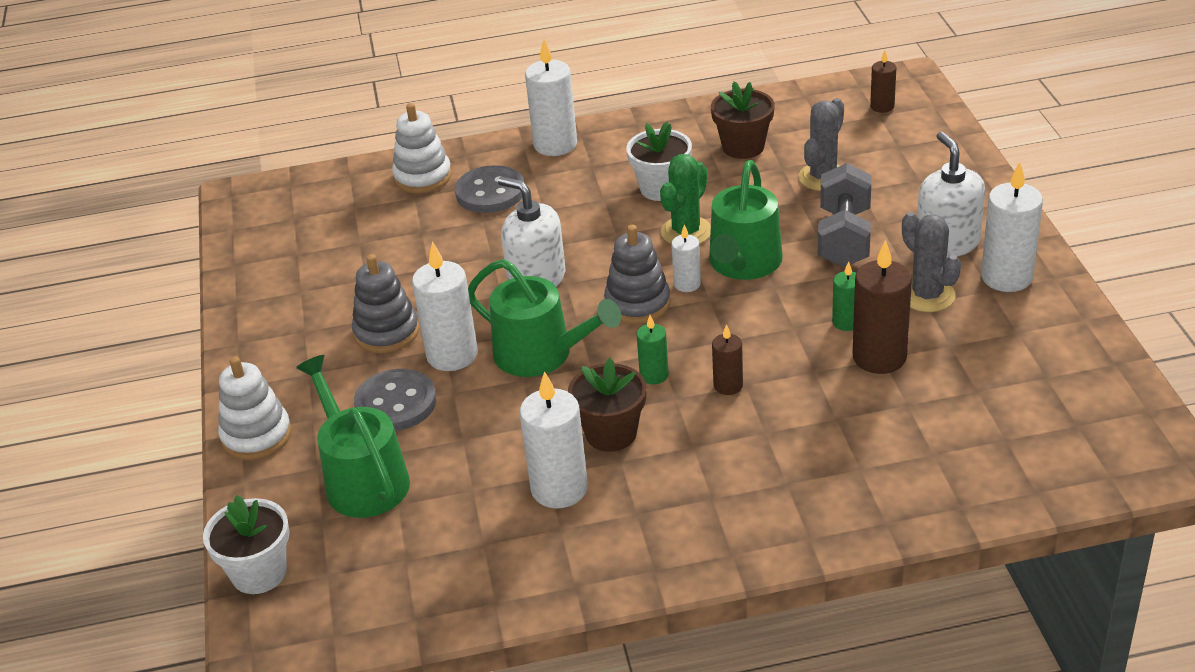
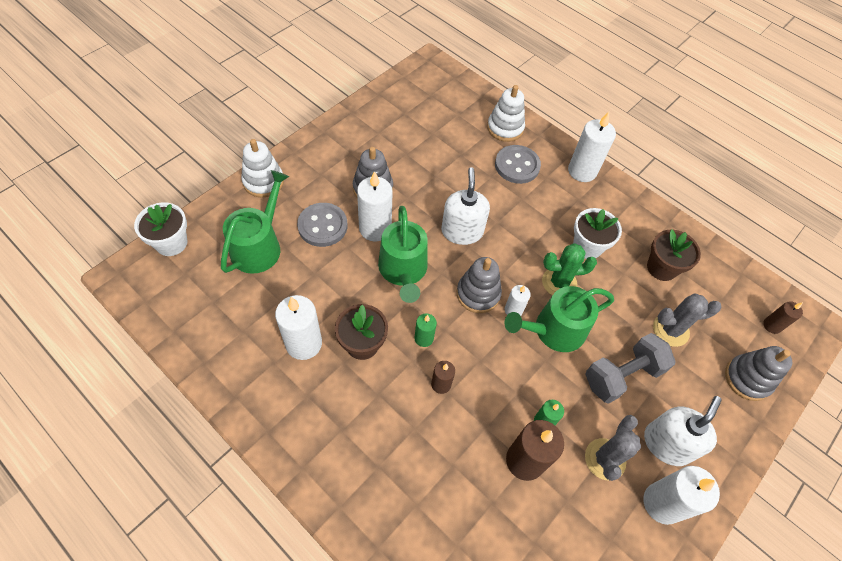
camera: 45 degrees right, 20 degrees up
none -> grey stacking toy [725,346,792,401]

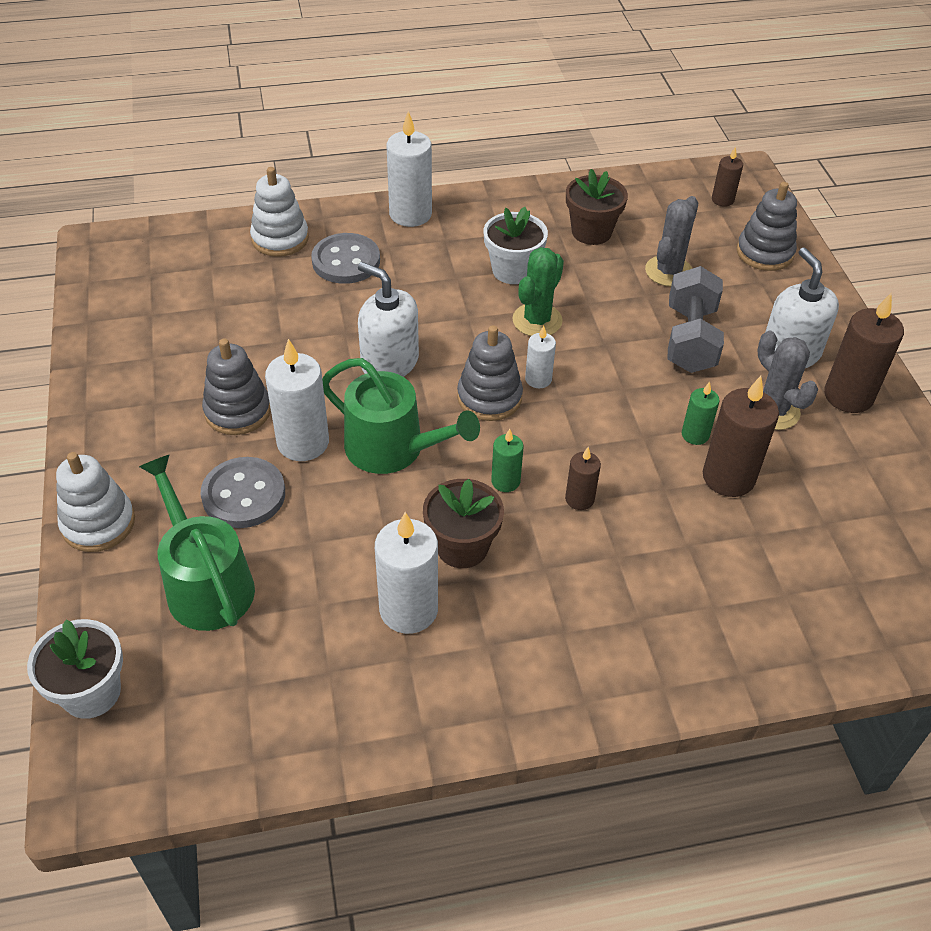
camera: 50 degrees left, 10 degrees down
green watering can [504,286,614,352] -> none
white candle [643,466,720,525] -> brown candle [824,293,904,413]

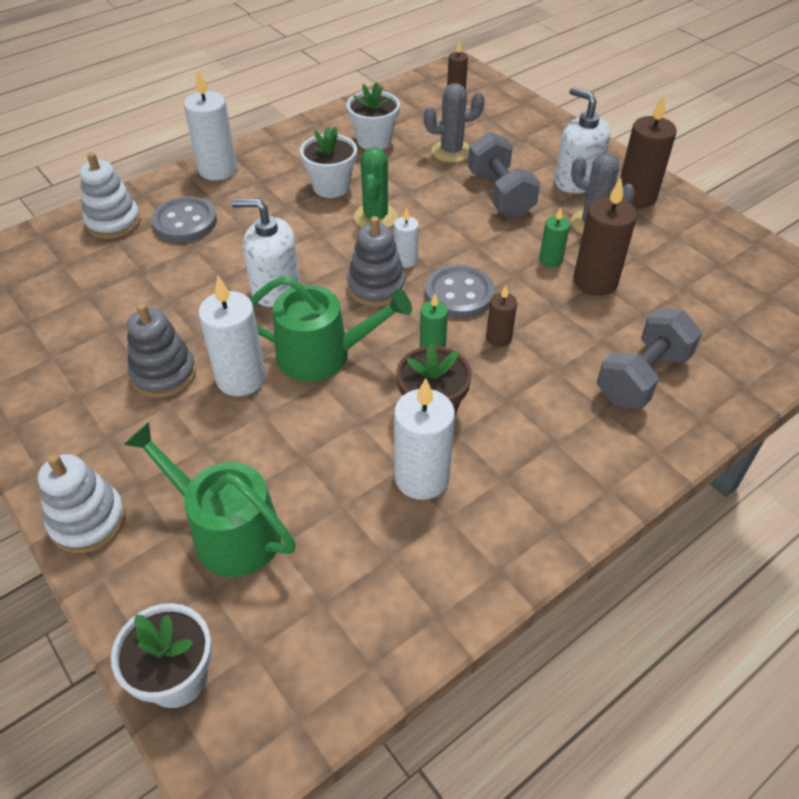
camera: 25 degrees left, 0 degrees up
grey button [200,457,285,528] -> grey button moved to [425,265,495,318]
brown flower pot [566,169,628,245] -> white flower pot [347,82,400,150]
grey cactus [645,196,698,287] -> grey cactus turned 75 degrees clockwise [424,83,485,163]
grey stacking toy [737,182,797,271] -> none
none -> grey dumbbell [597,309,702,409]

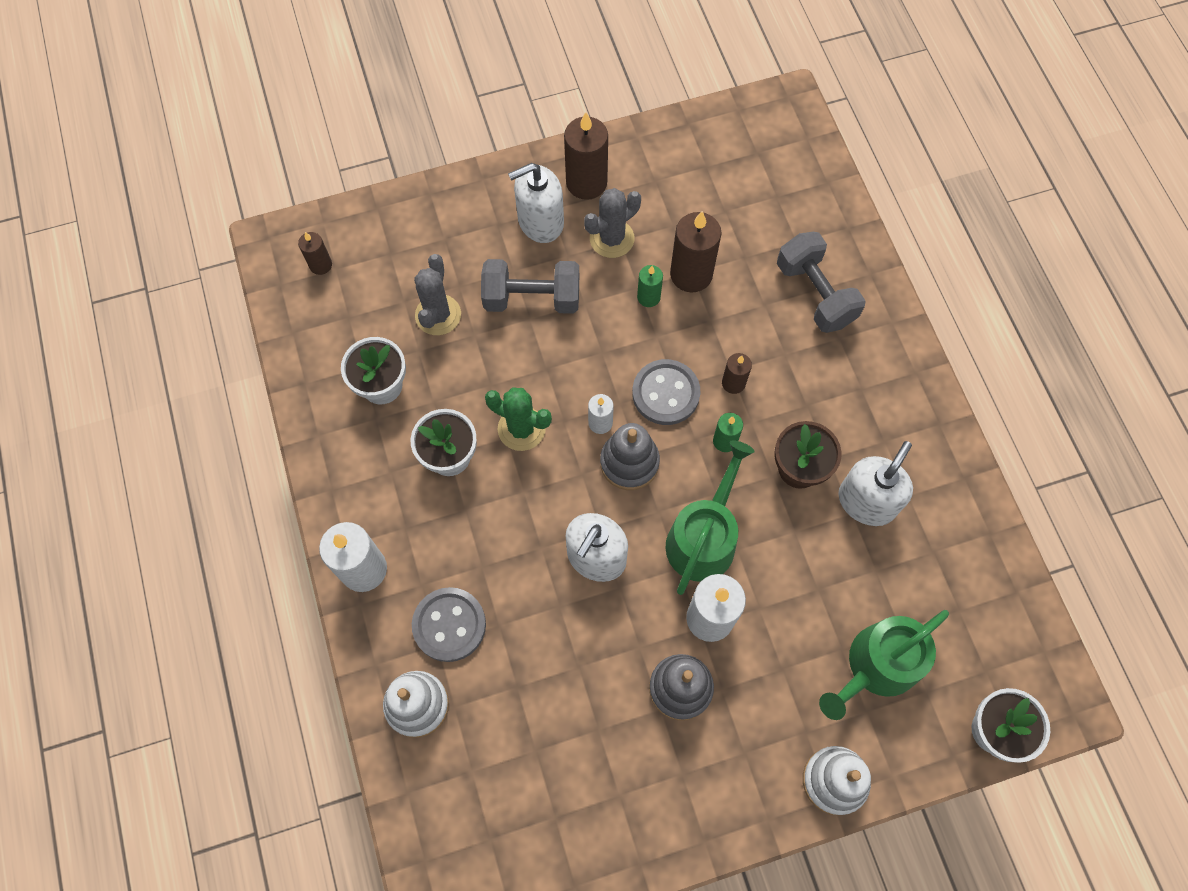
camera: 70 degrees left, 20 degrees up
white candle [394,378,455,500] -> white soap dispenser [838,441,913,526]

